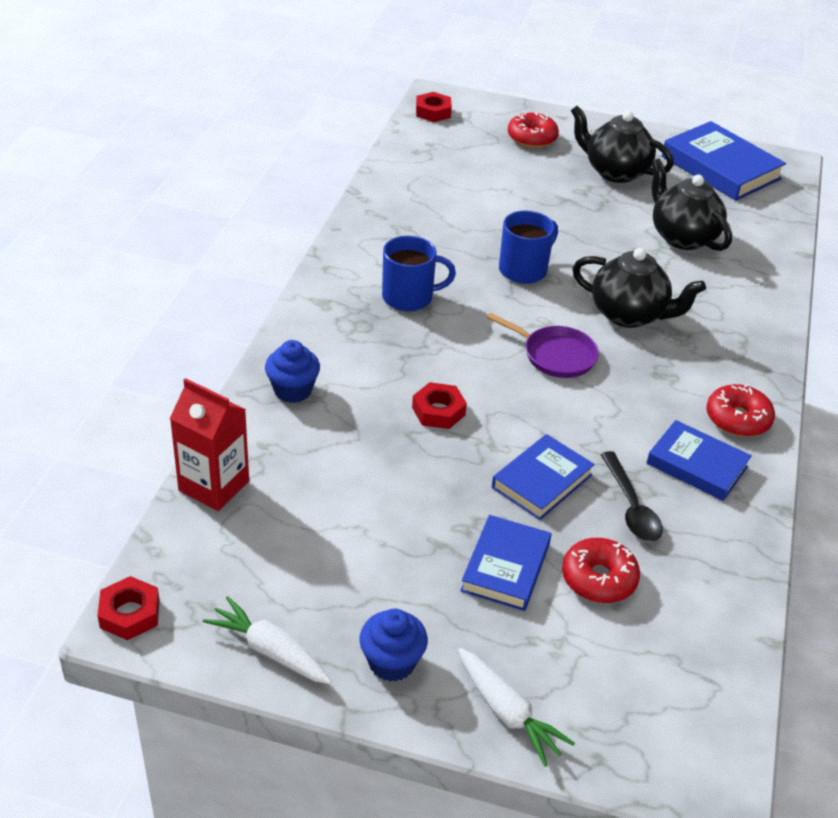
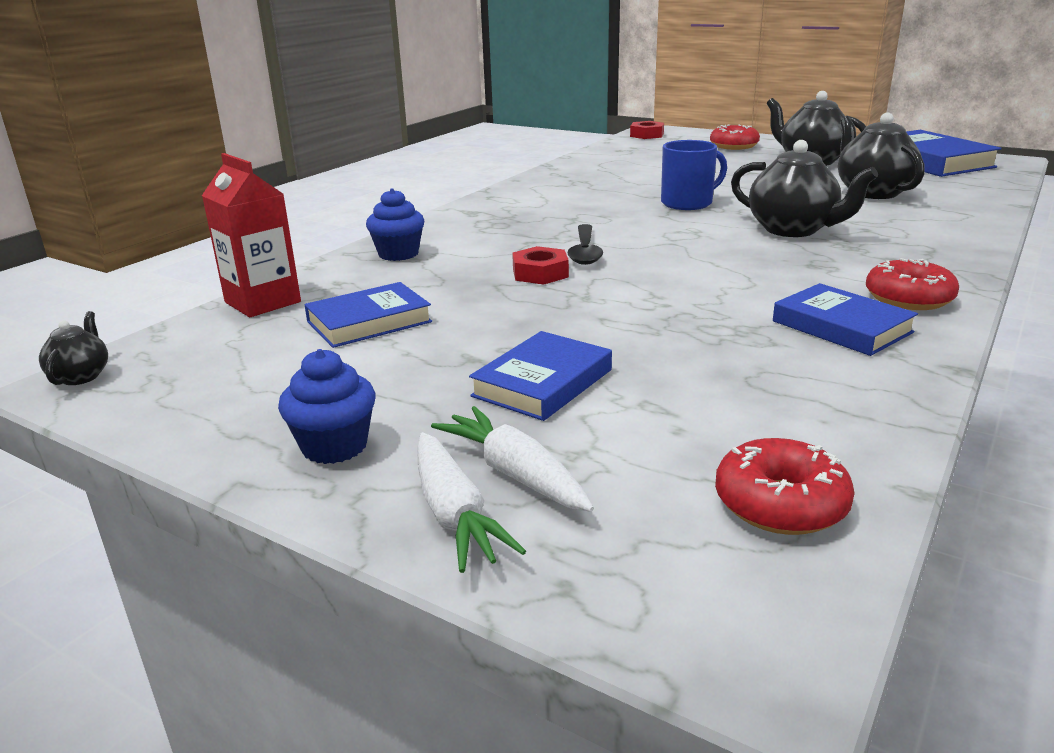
camera: 20 degrees right, 15 degrees down
red nut [97,576,160,640] -> black teapot [39,311,108,385]
white carrot [203,596,332,684] -> white carrot moved to [431,406,594,512]
blue mug [382,236,456,311] -> none
purple pan [487,313,599,378] -> none
blue book [492,434,595,520] -> blue book moved to [304,282,432,348]
red donut [562,538,640,603] -> red donut moved to [715,438,855,535]
black spoon [600,451,663,541] -> black spoon moved to [567,224,603,265]

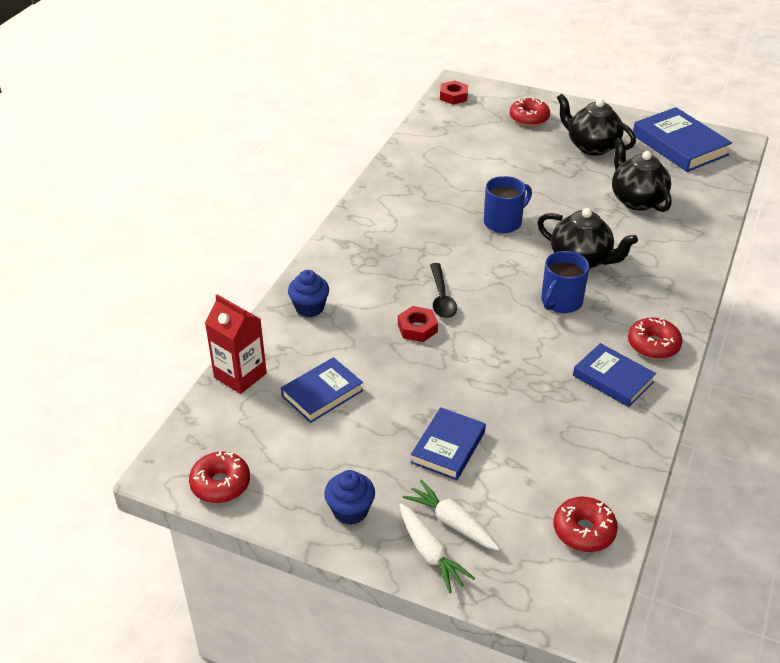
camera: 10 degrees left, 15 degrees up
black teapot [39,311,108,385] -> none
none -> red donut [189,451,250,503]
none -> blue mug [541,251,590,313]

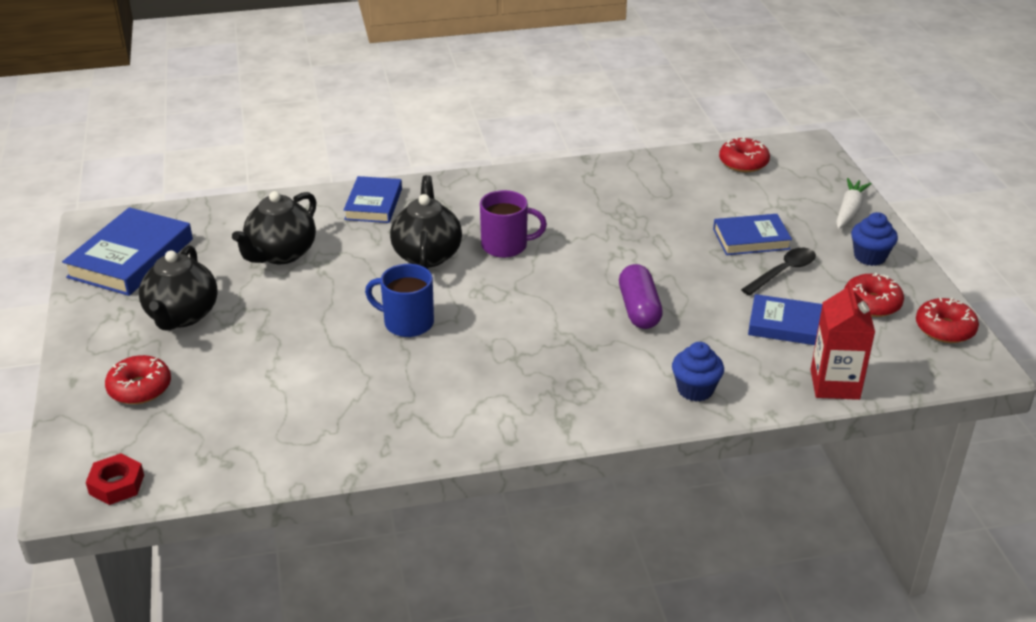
camera: 125 degrees left, 5 degrees down
red nut [398,306,438,342] -> purple capsule [619,264,663,329]
white carrot [403,480,500,551] -> none
black spoon [430,263,457,318] -> black spoon moved to [741,248,816,296]
blue mug [541,251,590,313] -> purple mug [480,190,547,258]
blue book [573,343,656,407] -> blue book moved to [344,176,402,223]
red donut [628,317,682,359] -> red donut moved to [844,273,904,317]

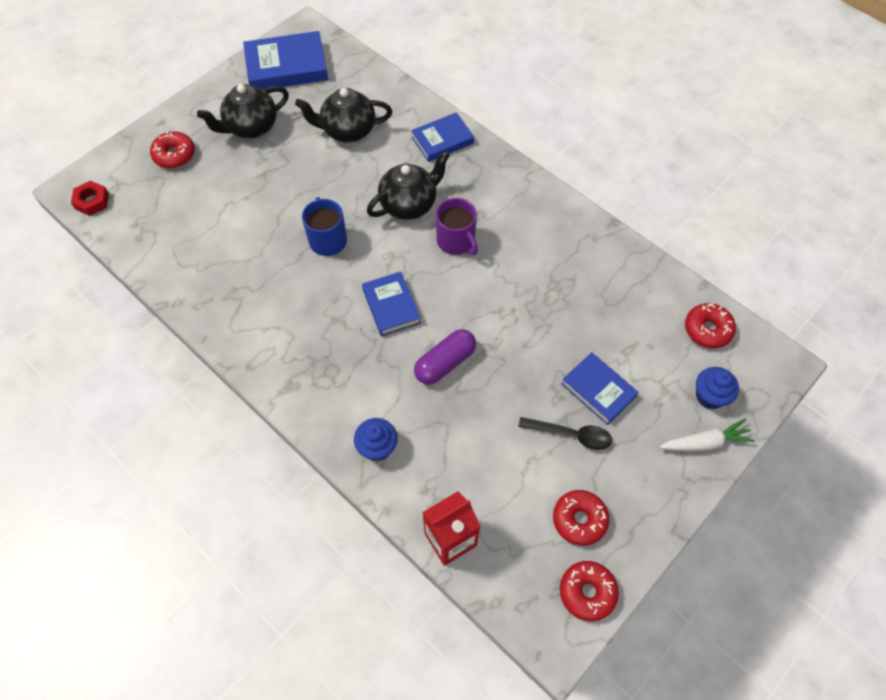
camera: 55 degrees right, 25 degrees up
blue book [748,294,822,345] -> blue book moved to [362,271,421,336]
blue cupcake [851,212,898,266] -> blue cupcake moved to [696,367,739,409]

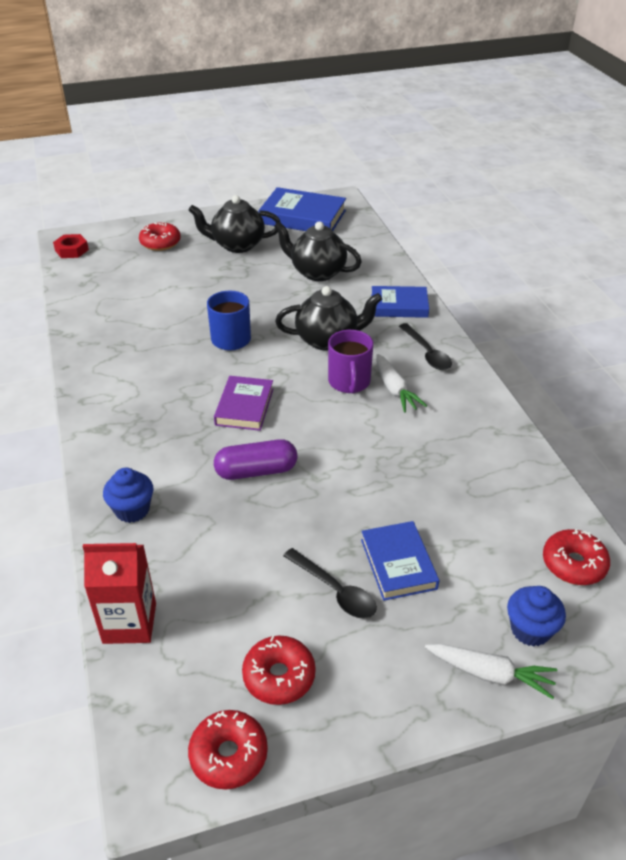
camera: 30 degrees right, 20 degrees down
blue book [362,271,421,336] -> purple book [214,376,273,431]
none -> white carrot [376,354,427,413]
none -> black spoon [399,323,452,370]

